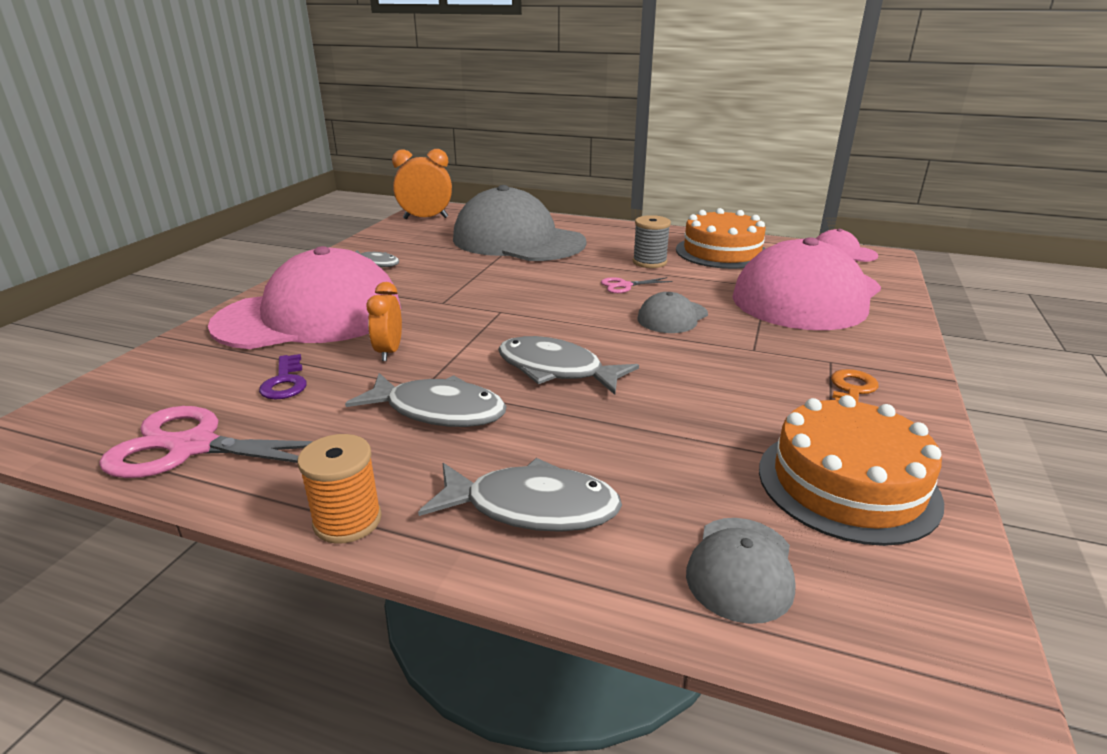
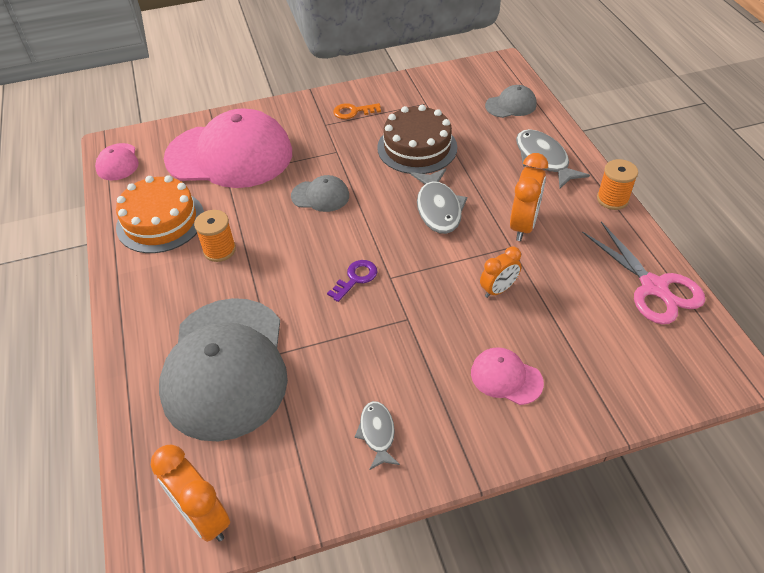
camera: 125 degrees left, 20 degrees up
pink cap [208,246,401,349] -> pink cap [471,347,544,405], size x0.43
purple key [259,354,307,399] -> purple key moved to [327,260,377,302]
grey fish [345,373,507,427] -> orange clock [510,153,548,241]
pink scissors [601,277,672,293] -> none
grey spool [633,215,671,268] -> orange spool [194,210,236,262]
orange cake [759,395,944,546] -> none
none -> brown cake [377,105,457,174]

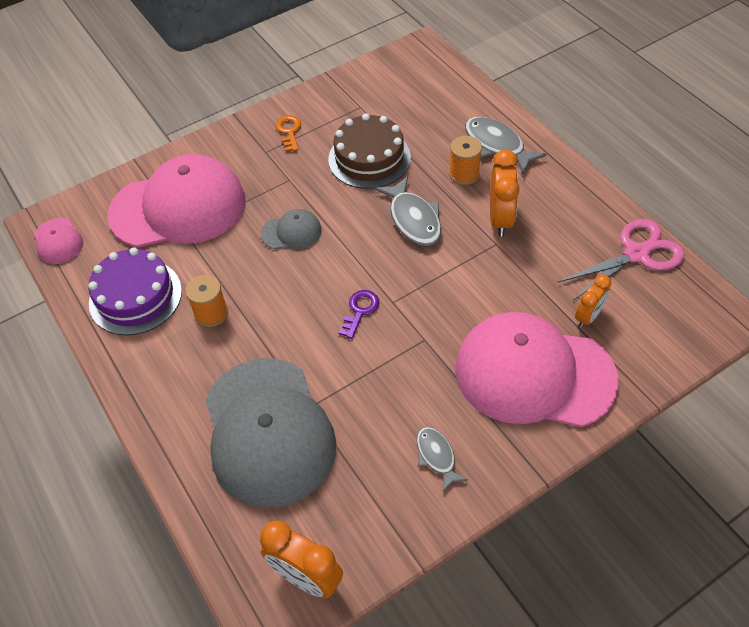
camera: 15 degrees left, 5 degrees up
orange cake [116,175,204,253] -> purple cake [88,247,182,335]
orange key [333,103,381,119] -> orange key turned 105 degrees clockwise [276,115,301,152]
pink cap [471,347,544,405] -> pink cap [455,312,619,427], size x2.31
orange clock [480,246,521,298] -> orange clock moved to [575,274,611,328]
grey cap [485,85,537,118] -> none
pink scissors [582,222,705,324] -> pink scissors turned 75 degrees counterclockwise [557,219,685,300]
orange spool [597,159,638,210] -> orange spool moved to [449,136,482,185]

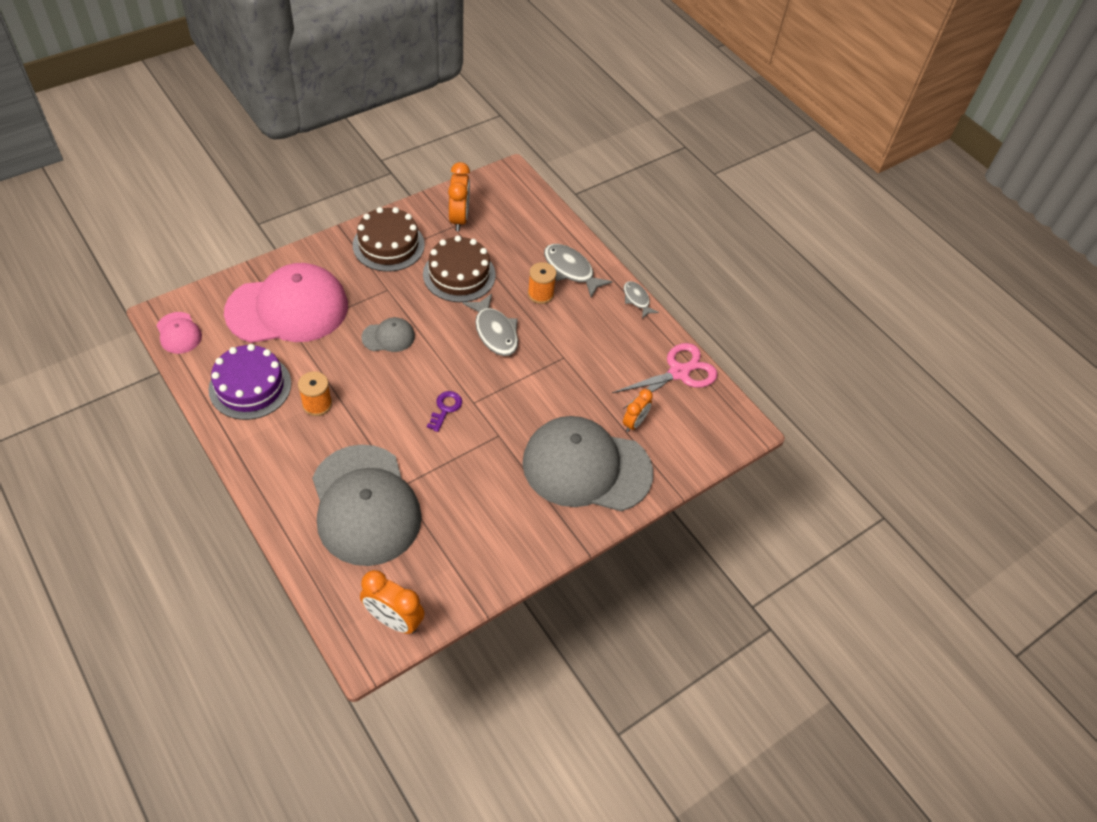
camera: 10 degrees left, 0 degrees up
orange key [276,115,301,152] -> brown cake [353,207,425,272]
grey fish [417,427,468,492] -> grey fish moved to [624,281,659,318]
pink cap [455,312,619,427] -> grey cap [522,416,653,511]
orange clock [490,150,520,237] -> orange clock moved to [448,162,470,231]

